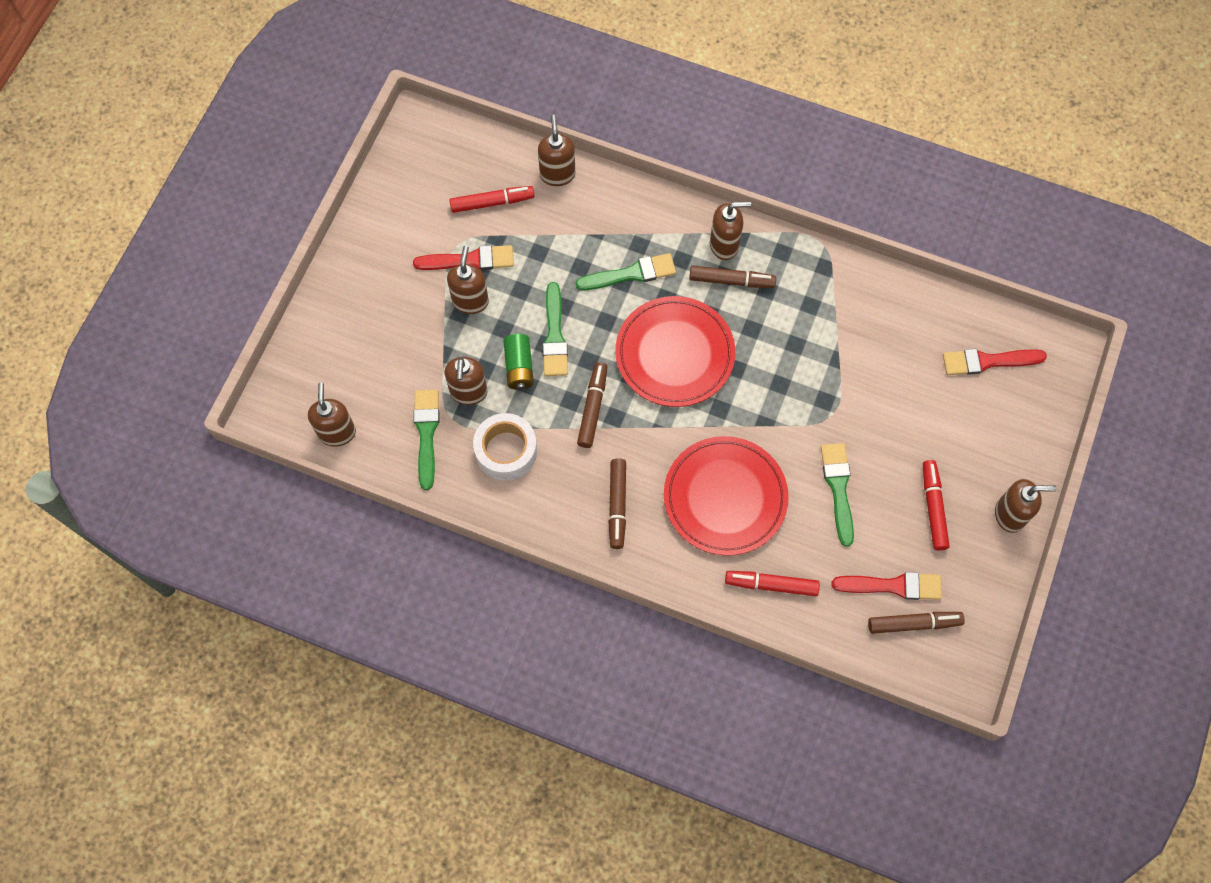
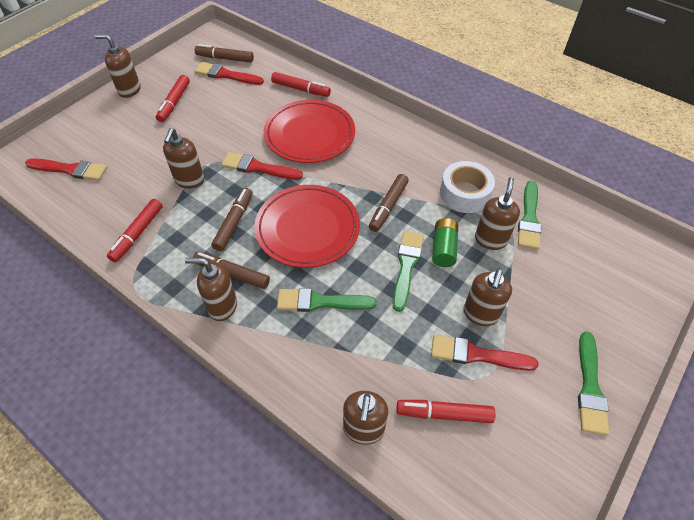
camera: 165 degrees left, 15 degrees down
brown soap dispenser [308,382,356,446] -> brown soap dispenser moved to [163,128,204,189]
brown marker [608,458,626,549] -> brown marker moved to [211,188,253,251]
green brush [821,443,854,547] -> green brush moved to [578,331,609,435]
none -> red marker [107,199,163,262]
none -> red brush [221,152,303,180]

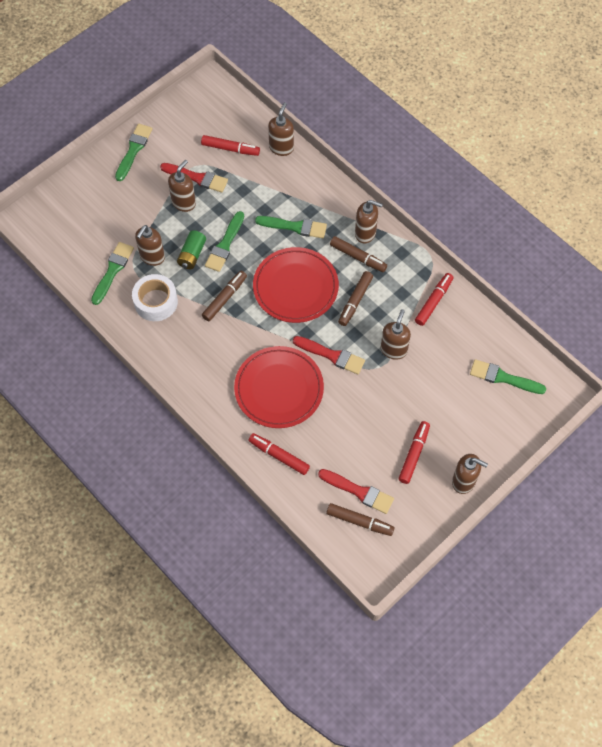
camera: 170 degrees left, 10 degrees up
red brush [25,158,107,181] -> green brush [470,359,546,394]

